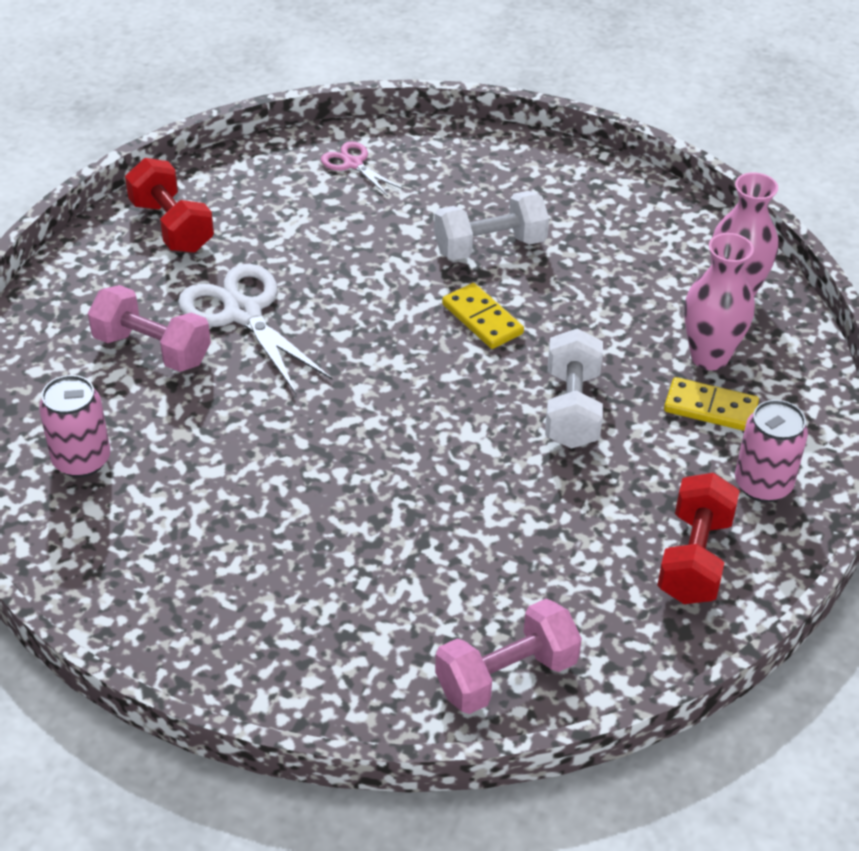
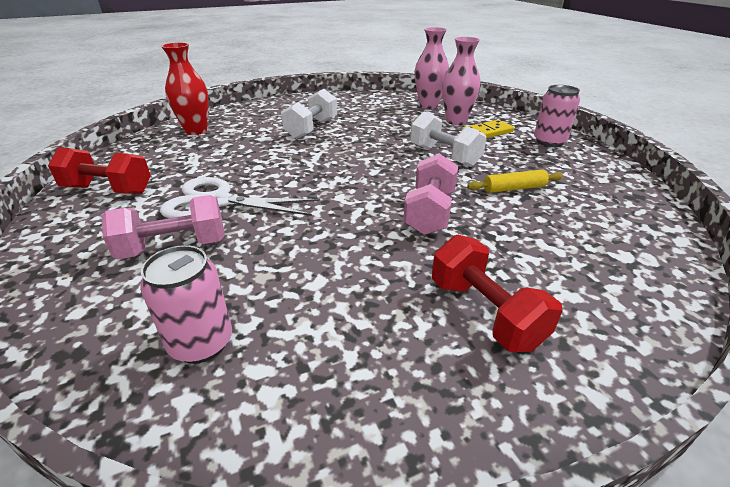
camera: 45 degrees left, 10 degrees down
pink scissors [321,141,403,196] -> red vase [161,42,209,135]
pink dumbbell [435,599,582,714] -> pink dumbbell moved to [403,153,458,235]
yellow domino [442,283,524,349] -> none
red dumbbell [657,473,740,604] -> red dumbbell moved to [432,234,563,352]
none -> yellow rolling pin [467,170,563,193]

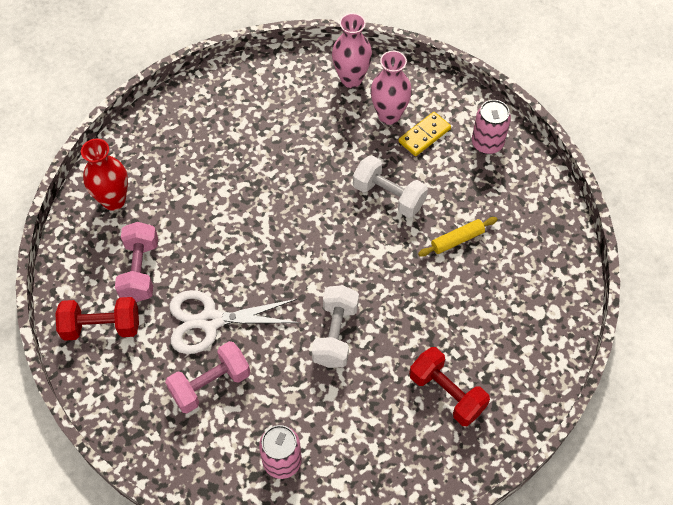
camera: 15 degrees left, 25 degrees up
white dumbbell [281,89,337,139] -> white dumbbell moved to [312,285,359,368]
pink dumbbell [403,153,458,235] -> pink dumbbell moved to [115,222,158,302]

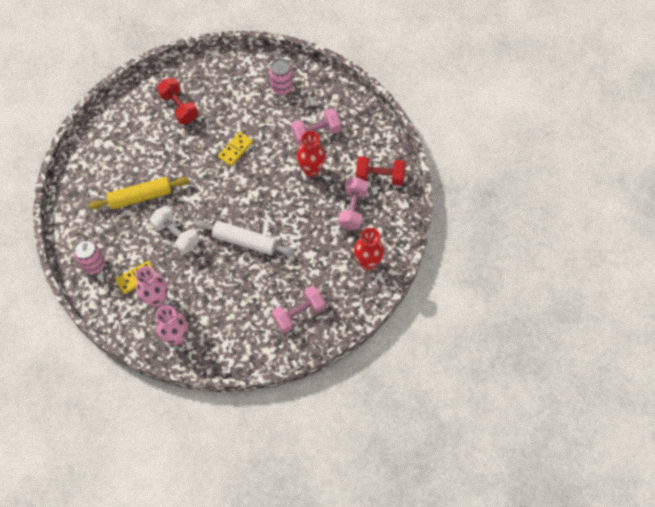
camera: 170 degrees left, 5 degrees up
white scissors [169,290,301,354] -> red vase [296,131,326,177]
white dumbbell [312,285,359,368] -> yellow domino [218,132,253,166]
yellow rolling pin [418,217,498,257] -> yellow rolling pin [88,177,190,210], size x1.68
none -> white rolling pin [195,220,294,256]
none -> pink dumbbell [271,286,326,333]

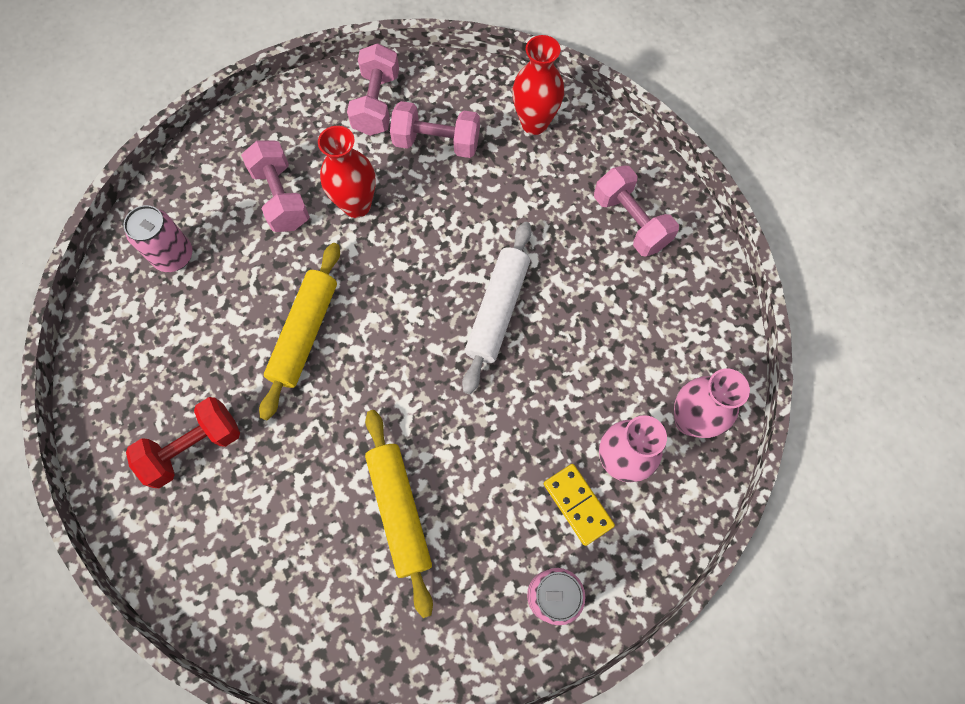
camera: 90 degrees left, 5 degrees up
white dumbbell [150,206,199,254] -> none
yellow domino [218,132,253,166] -> yellow rolling pin [259,243,340,420]
red dumbbell [356,156,406,186] -> pink dumbbell [347,43,399,136]

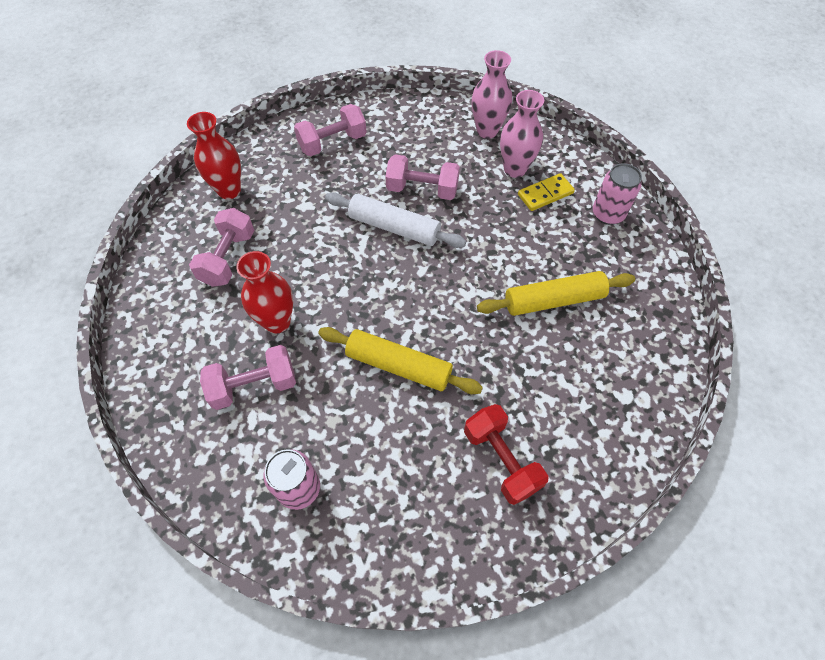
camera: 85 degrees left, 10 degrees down
pink dumbbell [347,43,399,136] -> pink dumbbell moved to [385,154,460,200]

